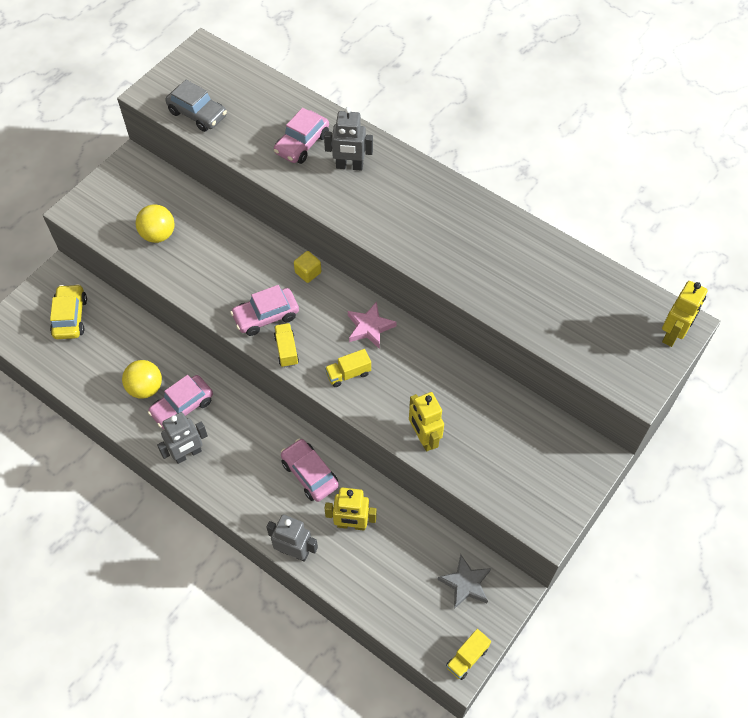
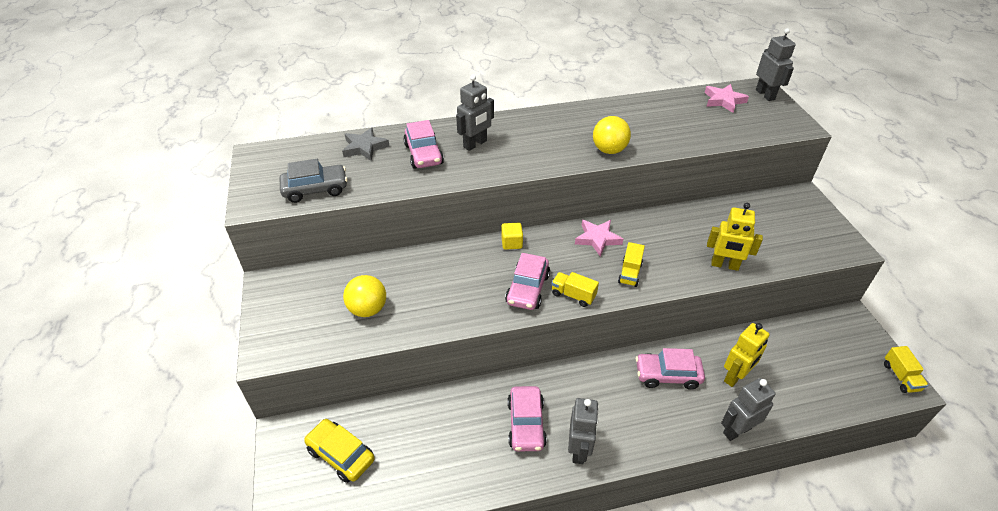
camera: 50 degrees left, 15 degrees down
yellow ball [122,360,162,399] -> yellow ball moved to [593,116,631,154]
grey star [438,554,491,609] -> grey star moved to [342,127,389,161]
yellow robot [662,281,708,347] -> grey robot [756,28,796,101]
none -> pink star [705,84,749,113]

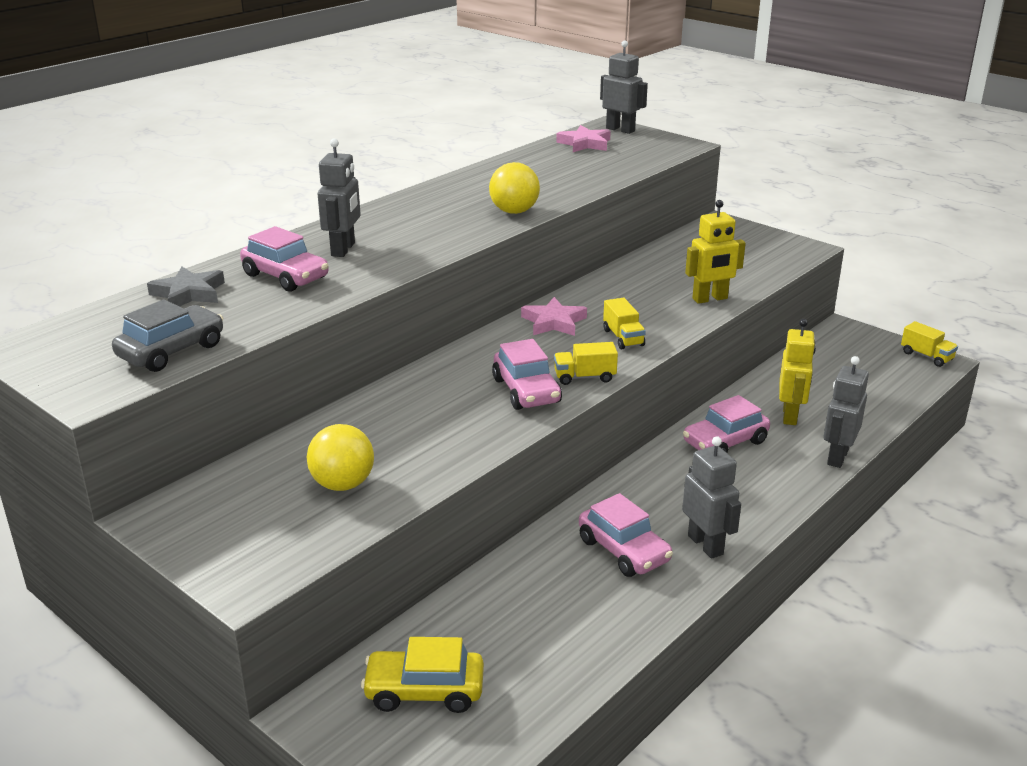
camera: 35 degrees left, 15 degrees down
yellow cube [501,223,523,250] -> none

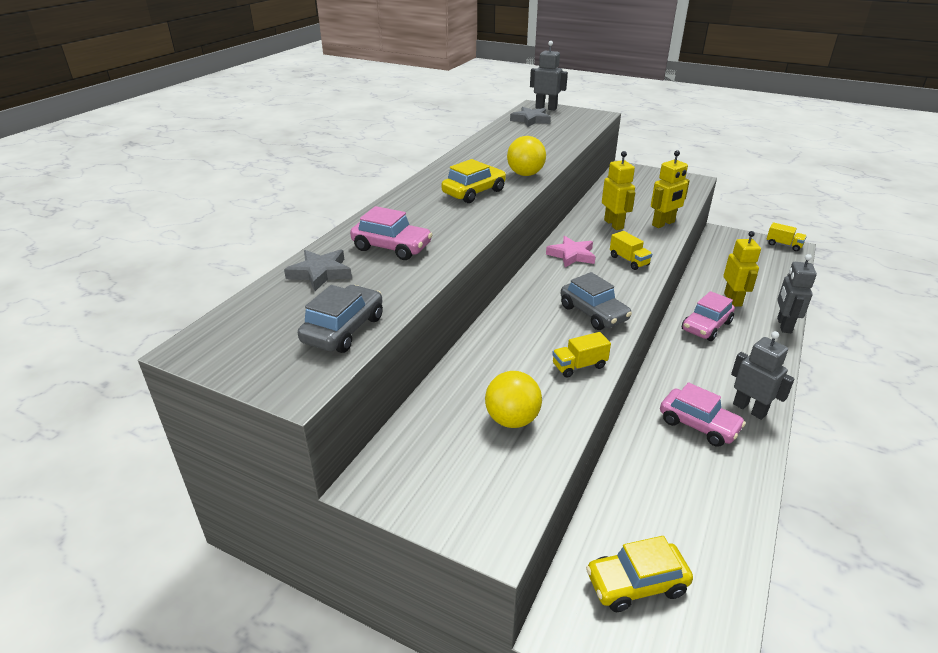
camera: 15 degrees left, 5 degrees up
grey robot [318,138,361,257] -> none
pink car [492,339,562,410] -> grey car [561,272,632,330]
yellow truck [554,342,618,385] -> yellow truck moved to [552,332,611,378]
pink star [556,125,611,152] -> grey star [510,107,551,127]
none -> yellow car [441,159,506,203]
none -> yellow robot [602,151,635,230]

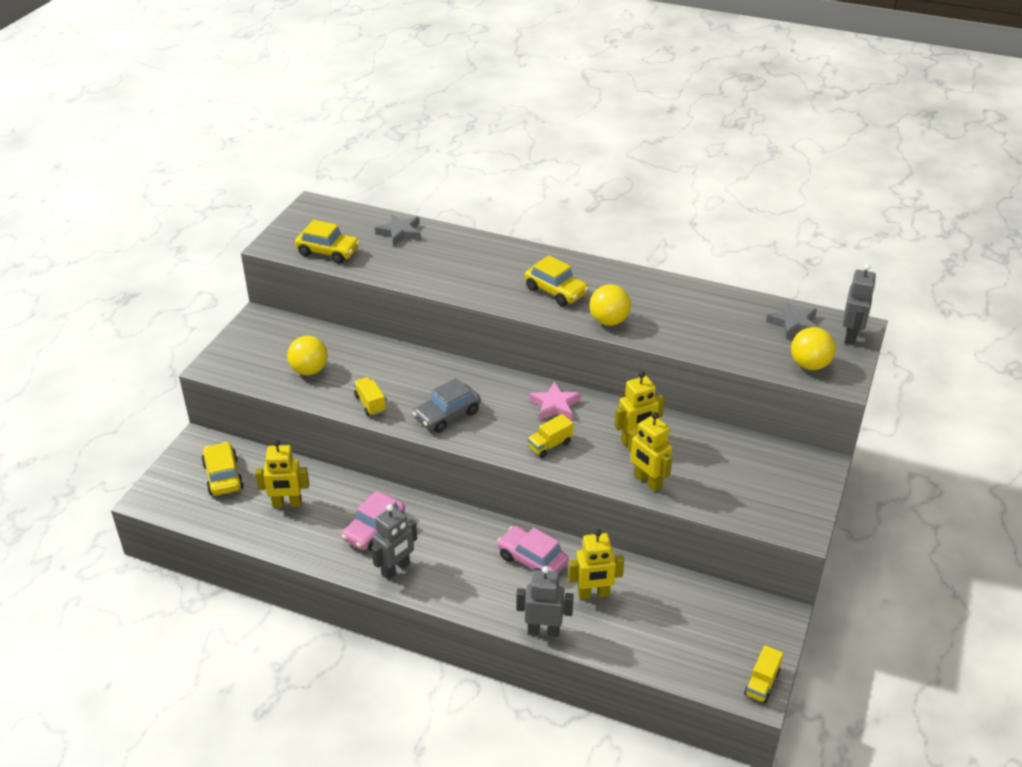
camera: 85 degrees right, 5 degrees up
grey car [298,285,383,353] -> yellow car [295,220,360,264]
pink car [350,206,433,260] -> none
none -> yellow robot [255,440,309,508]
none -> yellow ball [791,327,835,370]

